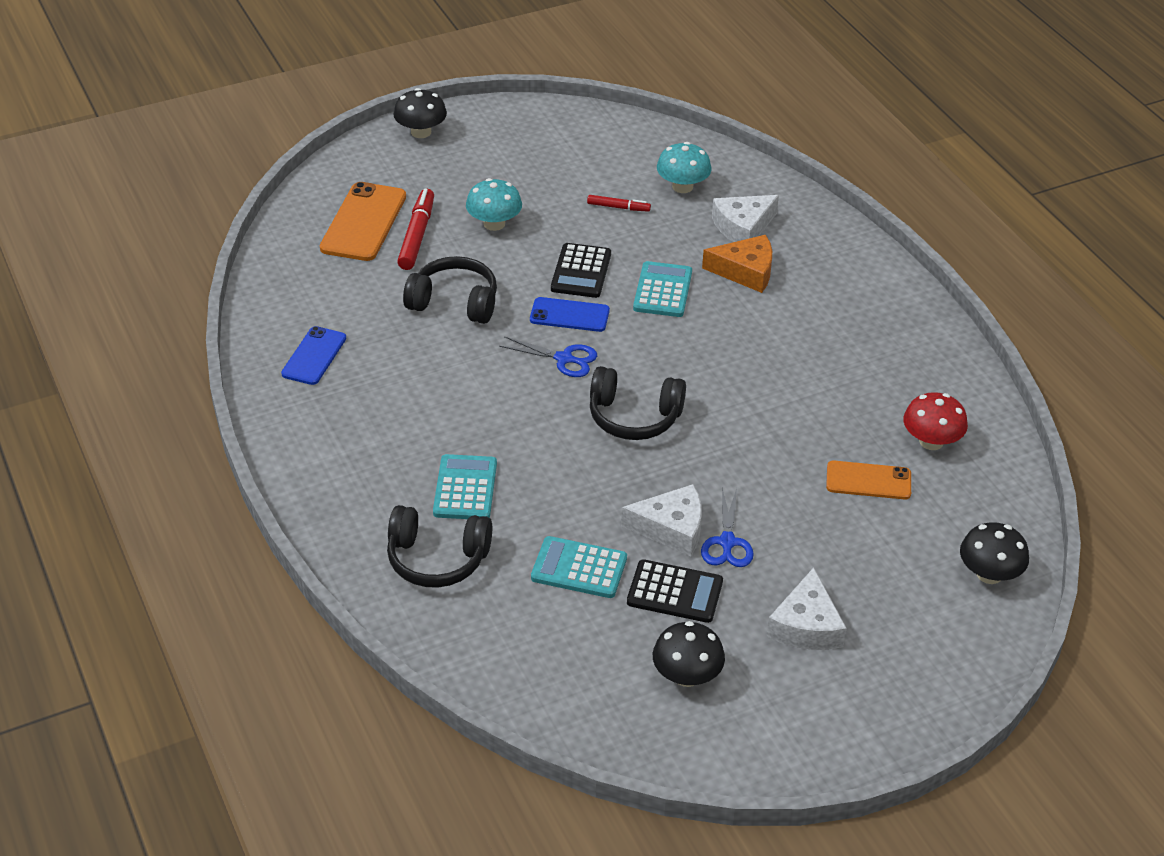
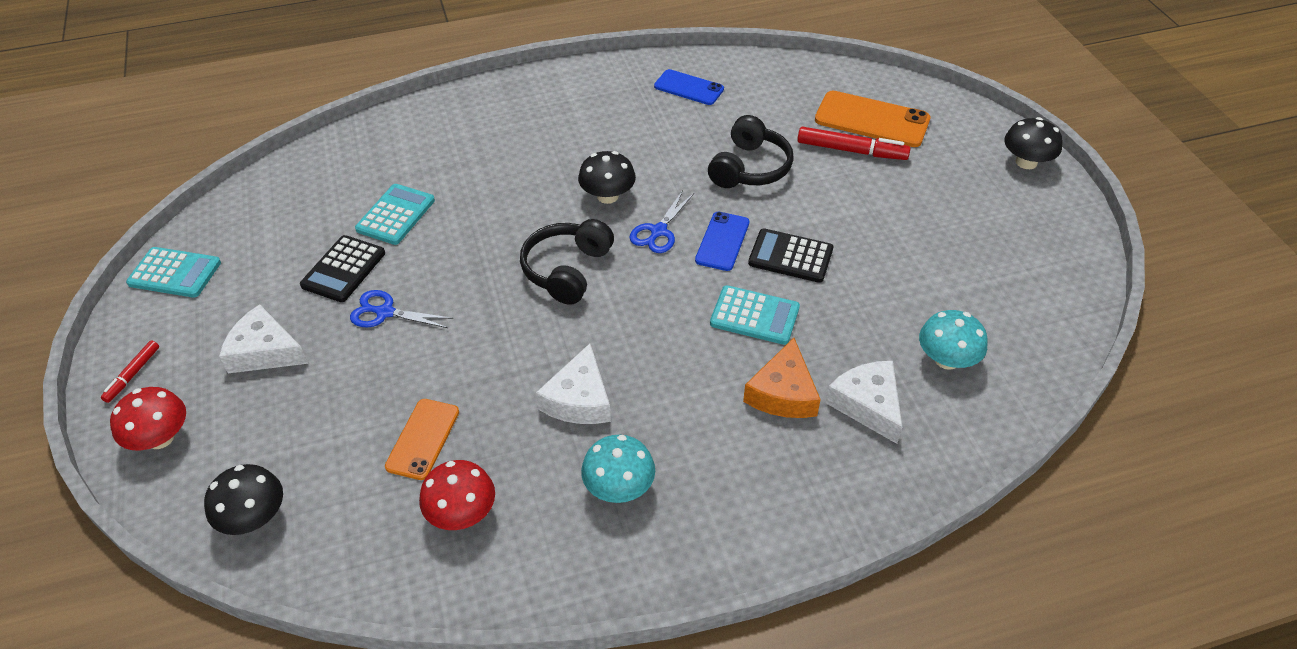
camera: 100 degrees right, 5 degrees up
black headphones [387,505,492,588] -> none
turquoise calculator [433,454,497,519] -> turquoise calculator moved to [126,247,221,298]
turquoise mushroom [466,178,522,231] -> turquoise mushroom moved to [581,435,655,503]
red marker [587,195,651,212] -> red marker moved to [101,341,159,403]
white cheese [621,484,702,556] -> white cheese moved to [536,343,611,424]
black mushroom [653,621,725,687] -> black mushroom moved to [578,151,636,204]
none -> red mushroom [110,387,186,450]

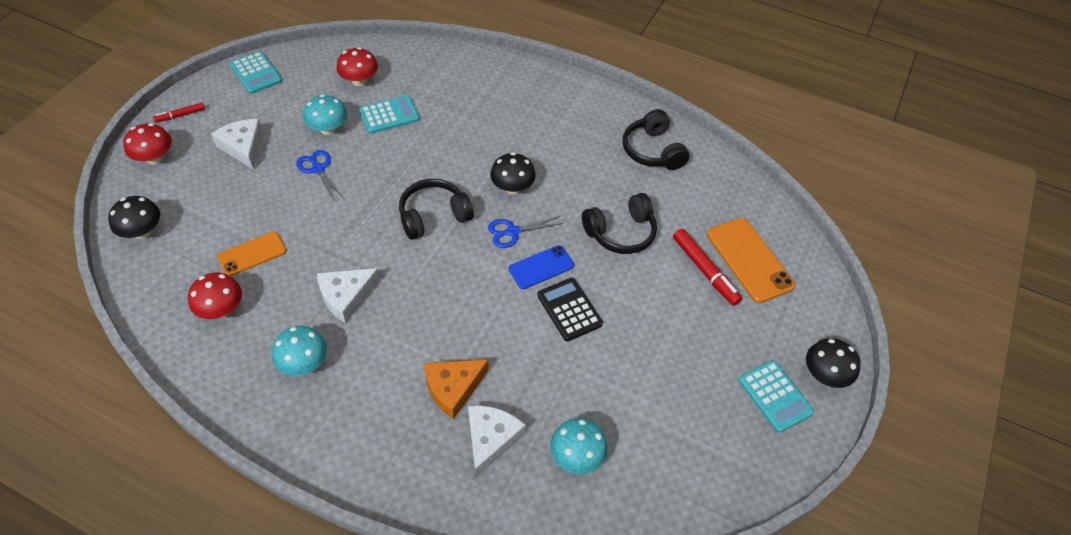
camera: 40 degrees right, 5 degrees up
black calculator [300,235,385,302] -> turquoise mushroom [303,94,347,135]
blue phone [654,69,724,105] -> black headphones [623,109,689,170]
turquoise calculator [710,285,800,345] -> turquoise calculator moved to [738,360,814,433]
none -> red mushroom [336,47,378,86]

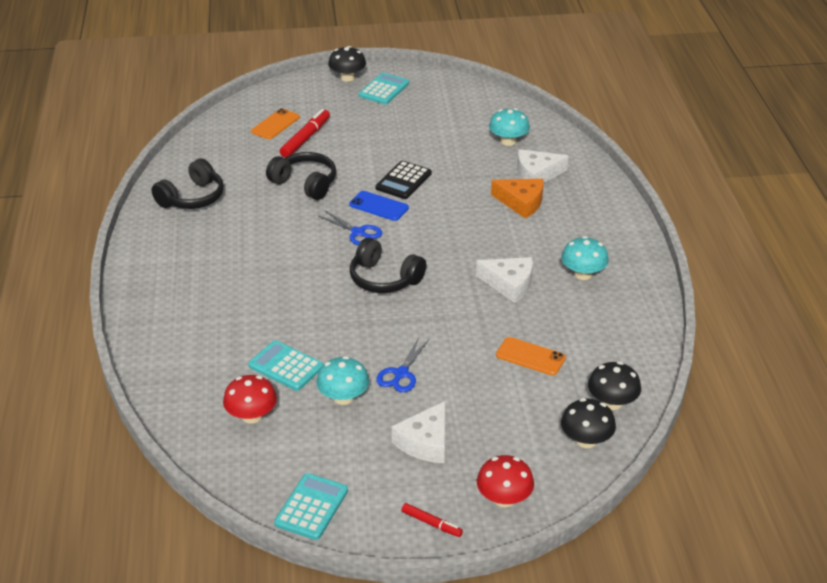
camera: 120 degrees left, 15 degrees down
red mushroom [188,272,242,319] -> none
black mushroom [490,152,536,194] -> black mushroom moved to [588,362,641,410]
orange phone [707,218,795,303] -> orange phone [251,108,300,139], size x0.63

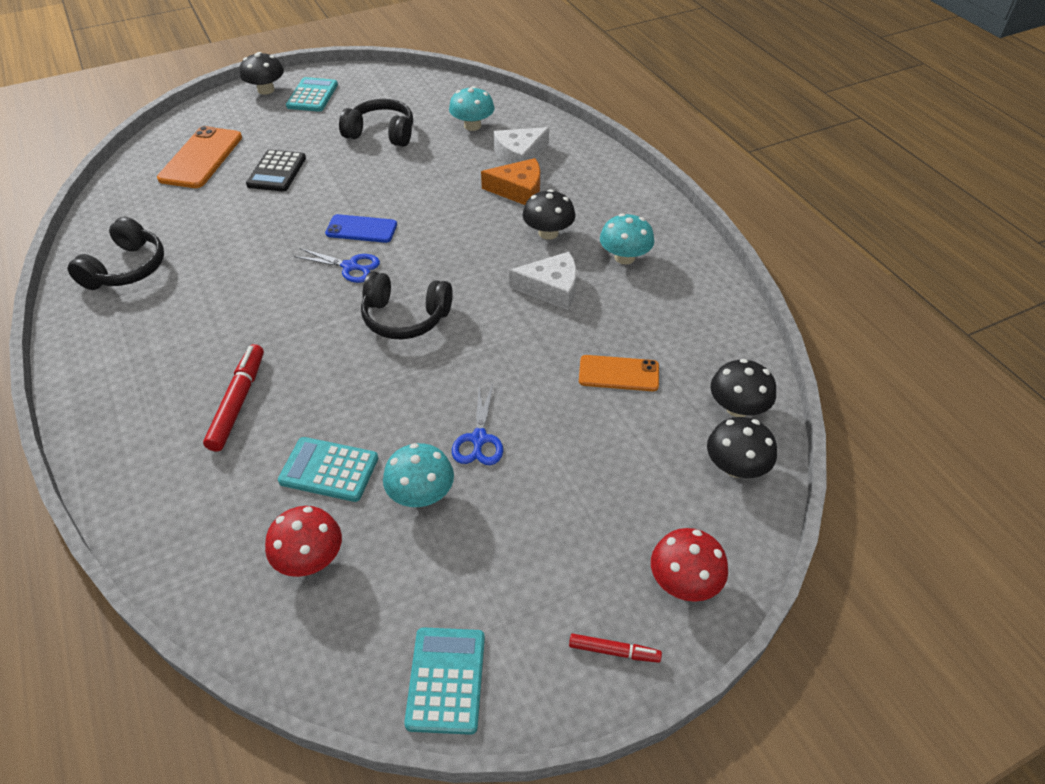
camera: 20 degrees left, 10 degrees up
orange phone [251,108,300,139] -> orange phone [157,126,242,188], size x1.58
black headphones [266,152,336,200] -> black headphones moved to [339,99,413,147]
red marker [280,109,330,158] -> red marker moved to [203,344,264,452]
black calculator [375,161,432,199] -> black calculator moved to [246,150,306,192]
white cheese [392,401,445,463] -> none
none -> black mushroom [523,189,575,240]

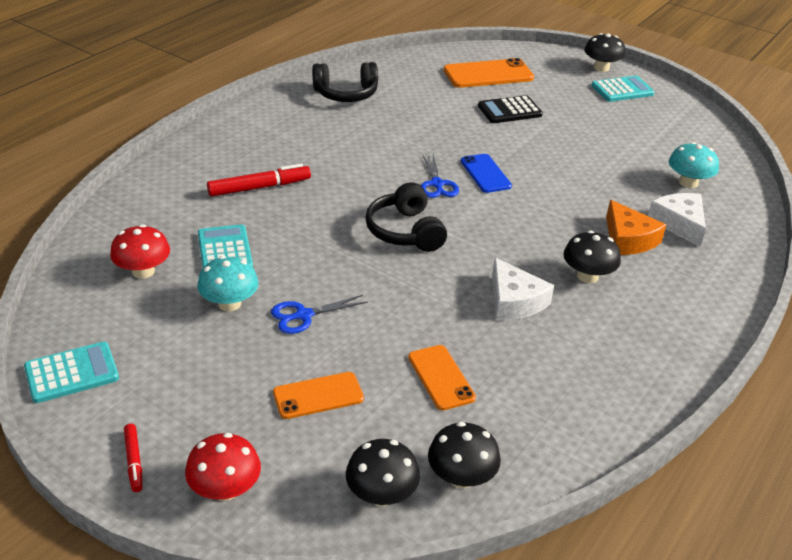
camera: 60 degrees right, 10 degrees down
black headphones [339,99,413,147] -> none
white cheese [494,127,549,165] -> white cheese turned 45 degrees clockwise [648,193,706,247]
turquoise mushroom [600,213,654,264] -> none
none -> orange phone [273,372,364,419]

